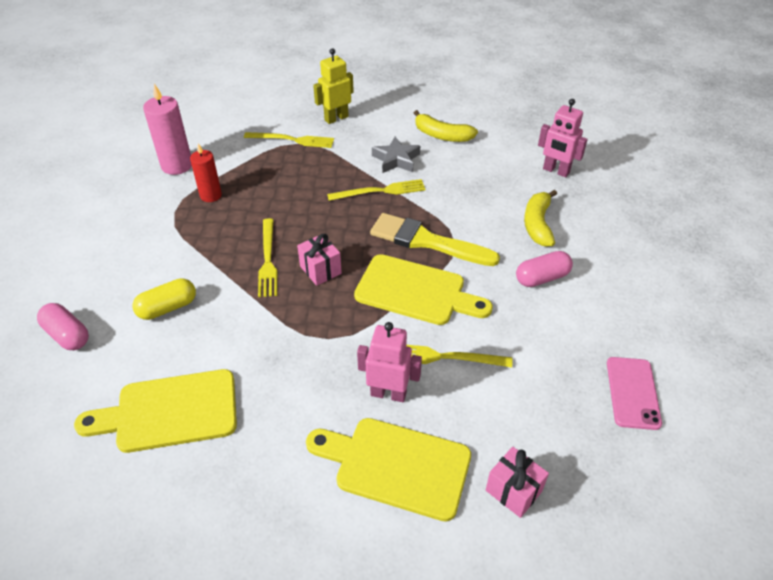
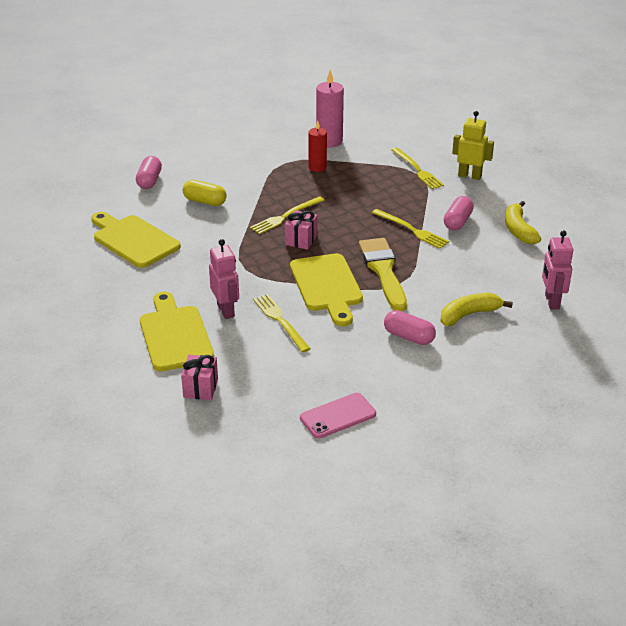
camera: 55 degrees right, 10 degrees down
grey star [372,137,420,173] -> pink capsule [444,196,474,230]

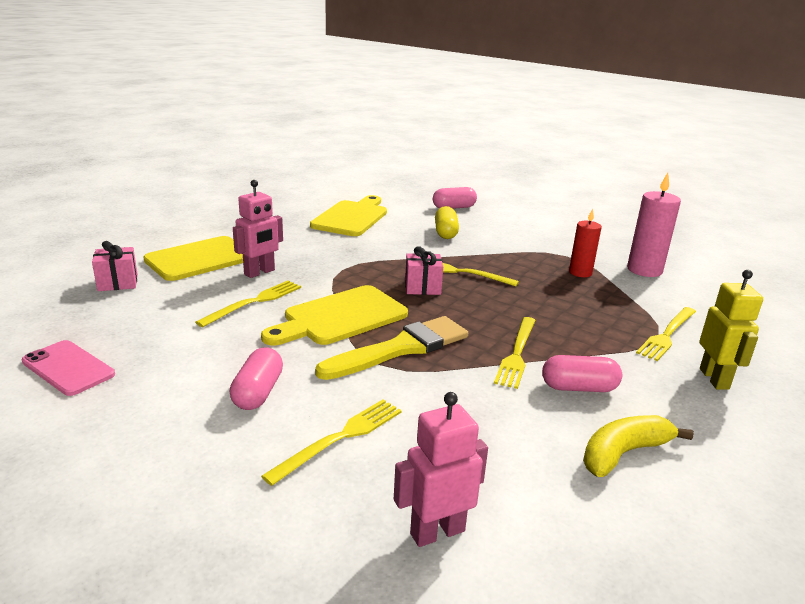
camera: 65 degrees right, 10 degrees down
yellow banana [440,293,513,326] -> yellow fork [261,399,402,486]

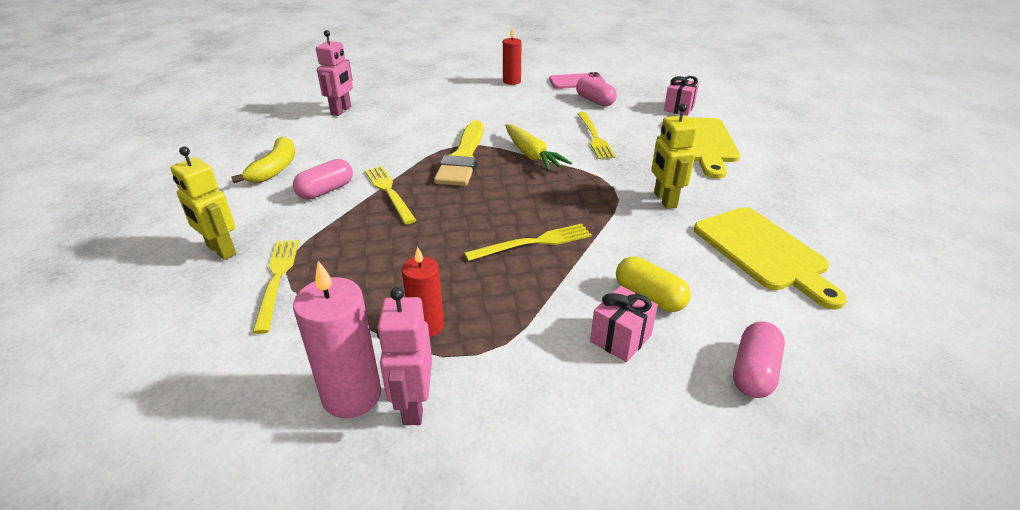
camera: 135 degrees right, 10 degrees up
pink capsule [230,347,283,410] -> pink capsule moved to [576,76,617,106]
pink robot [233,180,283,278] -> pink robot moved to [377,287,432,425]
yellow cutting board [261,285,408,345] -> yellow carrot [505,124,572,171]
yellow fork [261,399,402,486] -> none
pink gift [405,246,443,295] -> pink gift moved to [590,286,658,362]
none -> red candle [503,28,522,85]
none -> yellow robot [651,104,697,209]

